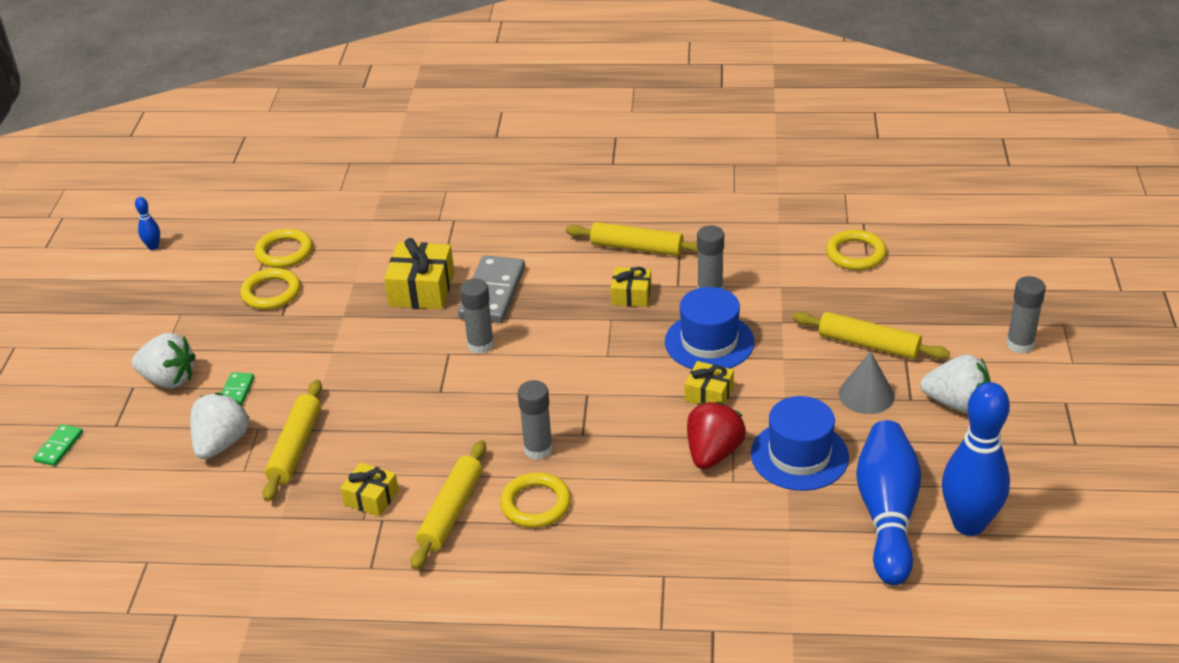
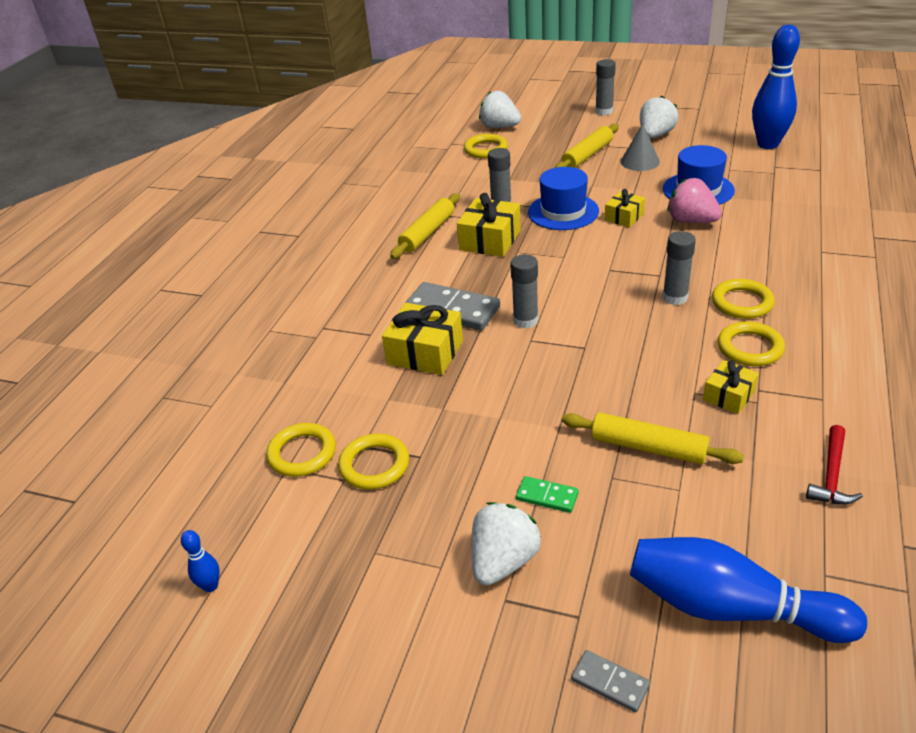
camera: 75 degrees left, 0 degrees up
green domino [33,424,83,466] -> grey domino [571,650,650,712]
white strawberry [190,392,250,459] -> white strawberry moved to [479,91,521,128]
yellow rolling pin [411,440,486,570] -> yellow ring [718,321,785,366]
yellow gift [611,267,651,307] -> yellow gift [457,193,521,257], size x1.66
red strawberry [687,401,746,469] -> pink strawberry [667,178,722,223]
blue bowling pin [856,420,921,585] -> blue bowling pin moved to [630,537,867,643]
none -> red hammer [806,425,863,505]

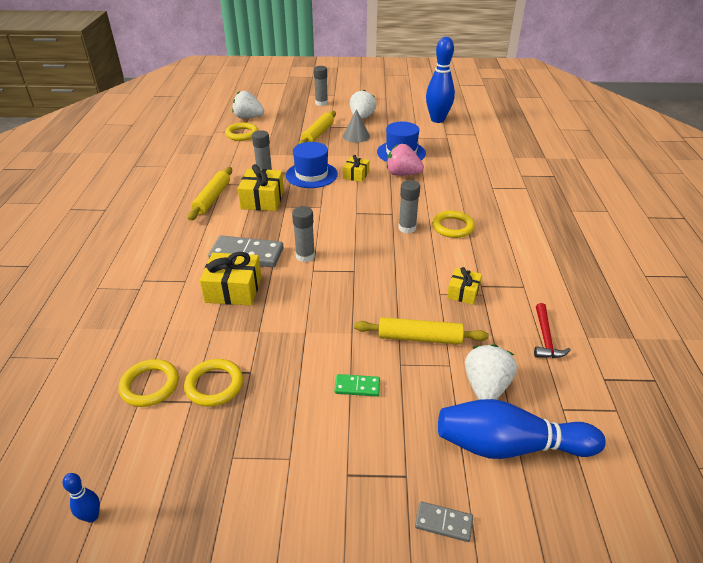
camera: 20 degrees left, 0 degrees up
white strawberry [471,502,541,585] -> white strawberry moved to [465,344,517,400]
yellow ring [718,321,785,366] -> none

